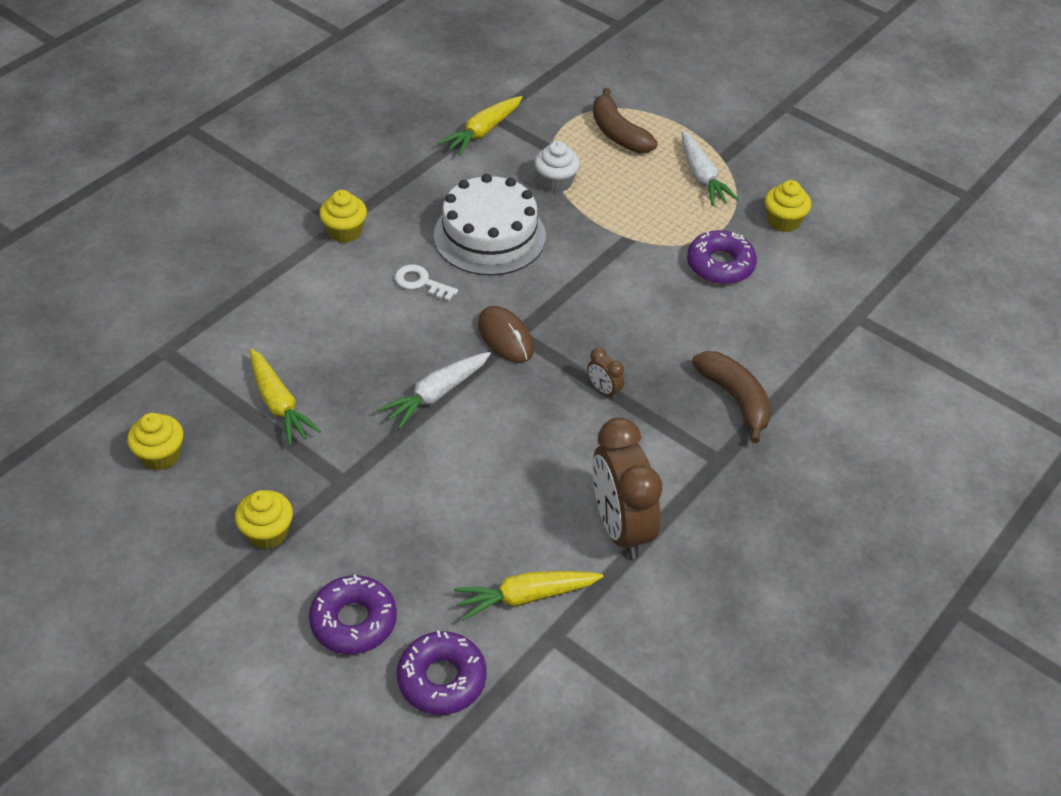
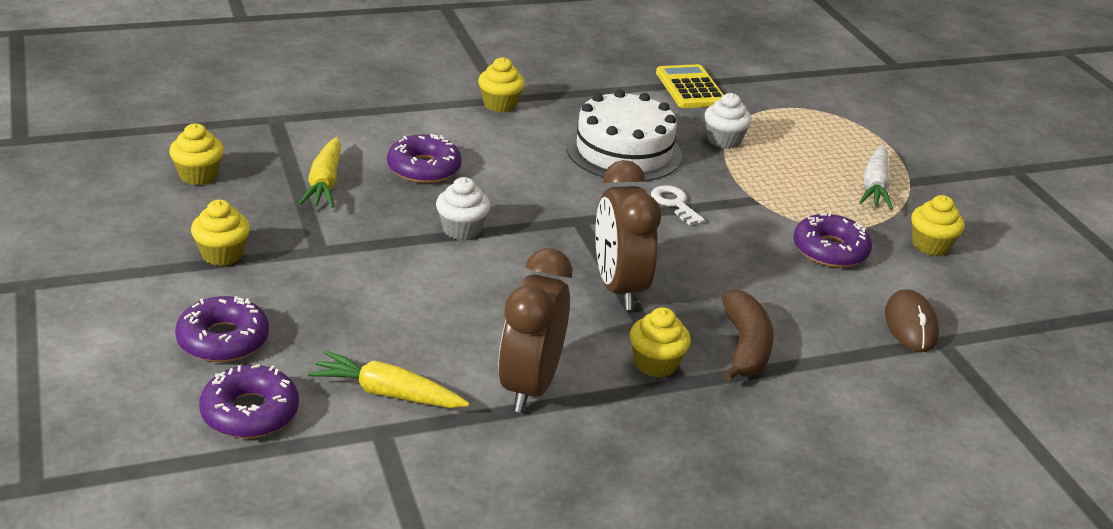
camera: 30 degrees right, 15 degrees down
white carrot [378,352,491,429] -> white cupcake [436,177,491,240]
white key [395,264,458,301] -> white key moved to [651,185,705,225]
yellow carrot [439,96,523,155] -> yellow calculator [656,64,724,108]
brown mouse [478,306,534,363] -> brown mouse moved to [885,289,939,352]
brown clock [587,348,625,399] -> brown clock [595,160,661,310], size x2.33
brown banana [593,88,658,153] -> none
none -> purple donut [387,134,462,183]
none -> yellow cupcake [630,307,691,378]

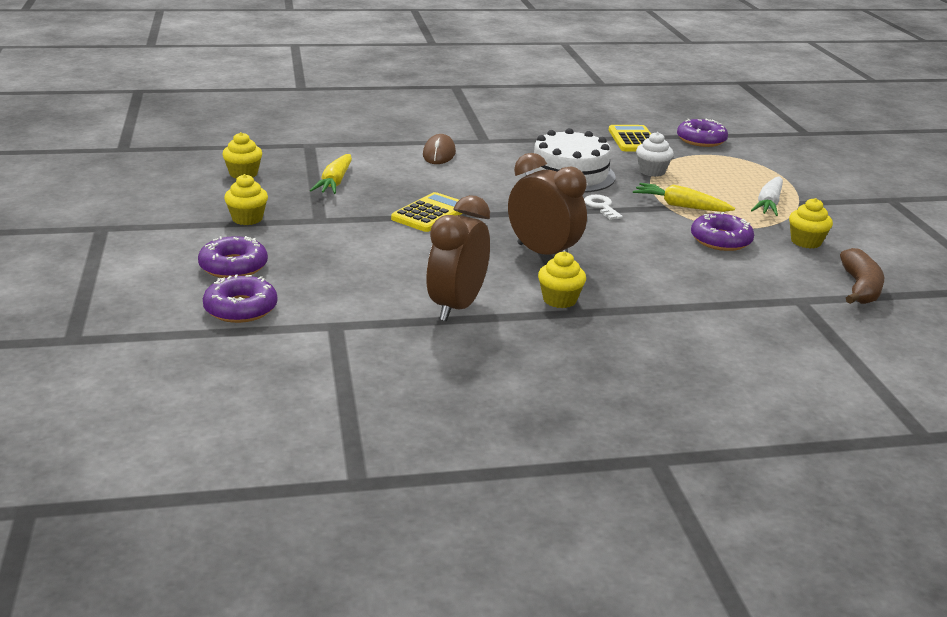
camera: 10 degrees right, 5 degrees down
yellow carrot [308,350,469,408] -> yellow carrot moved to [633,183,735,212]
purple donut [387,134,462,183] -> purple donut moved to [677,119,728,147]
white cupcake [436,177,491,240] -> yellow calculator [391,192,463,232]
yellow cupcake [478,57,525,112] -> none
brown clock [595,160,661,310] -> brown clock turned 135 degrees clockwise [508,153,587,255]
brown banana [722,289,774,382] -> brown banana moved to [840,248,884,304]
brown mouse [885,289,939,352] -> brown mouse moved to [423,134,456,164]

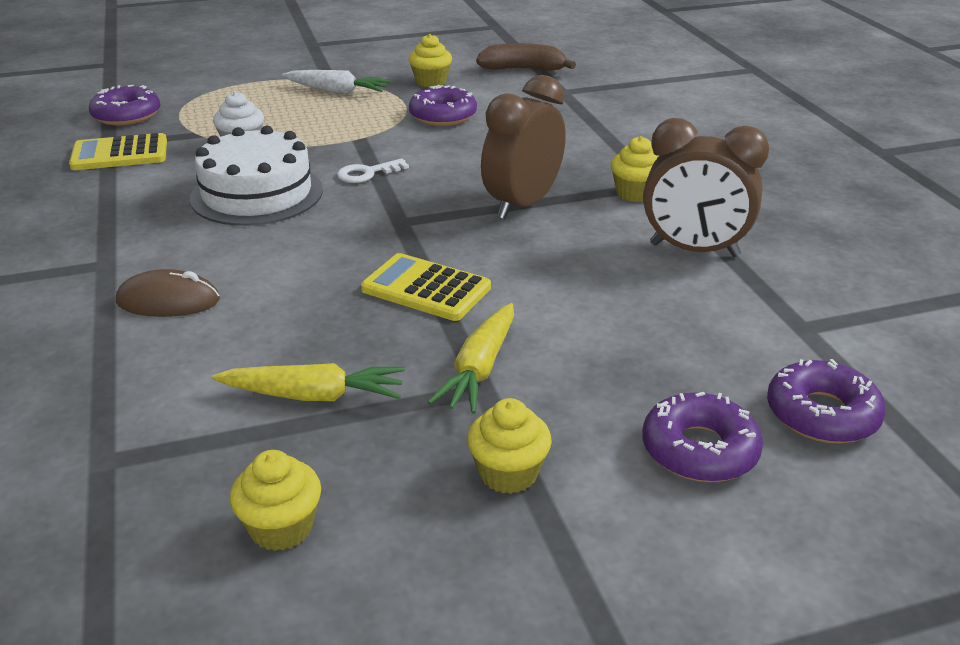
camera: 95 degrees left, 5 degrees up
yellow carrot [633,183,735,212] -> yellow carrot moved to [428,303,514,414]

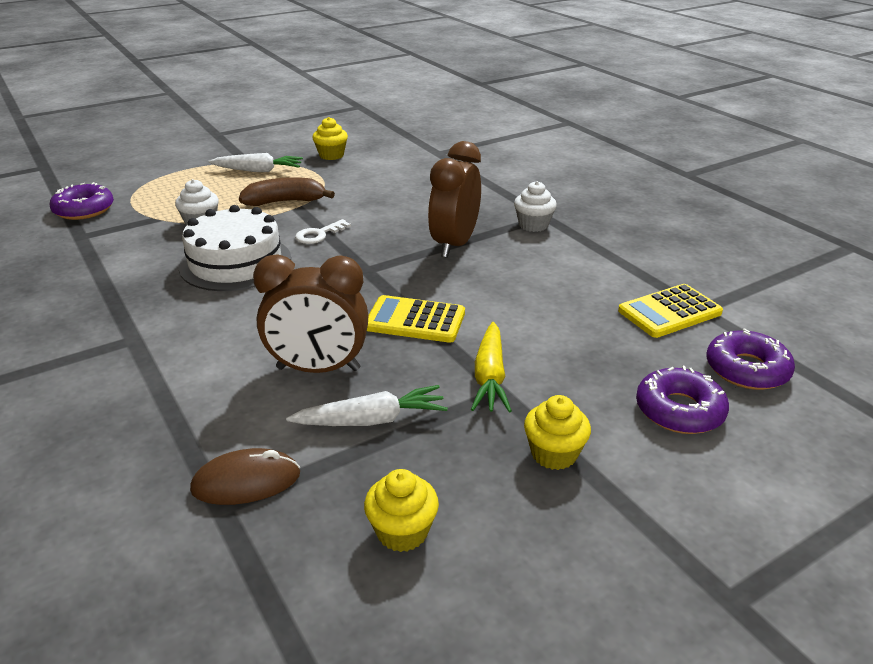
camera: 15 degrees left, 0 degrees up
yellow calculator [69,133,167,170] -> yellow calculator moved to [618,284,723,338]
brown mouse [116,269,220,317] -> brown mouse moved to [190,448,300,505]
yellow carrot [212,363,405,401] -> white carrot [286,385,448,426]
purple donut [409,85,477,126] -> none
brown banana [476,43,576,71] -> brown banana moved to [239,177,335,206]
yellow cupcake [611,136,659,202] -> white cupcake [514,181,557,232]
brown clock [643,118,769,257] -> brown clock moved to [253,254,369,373]

